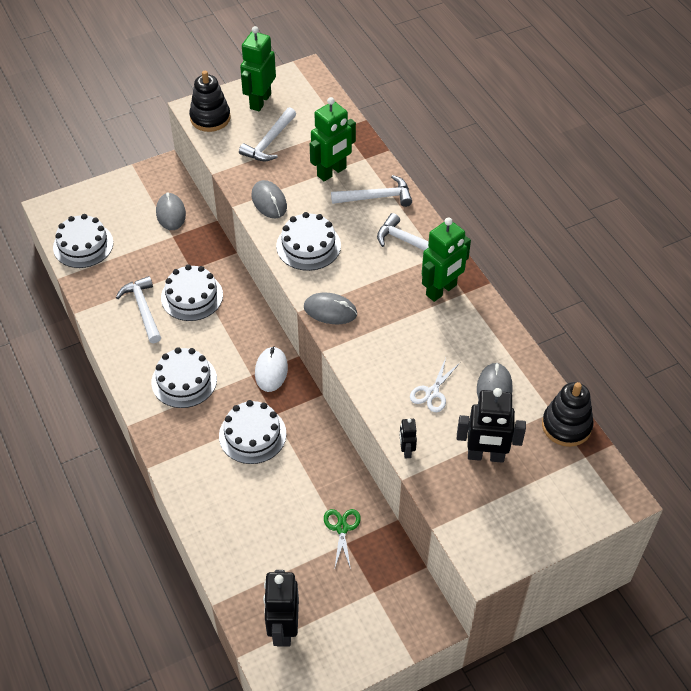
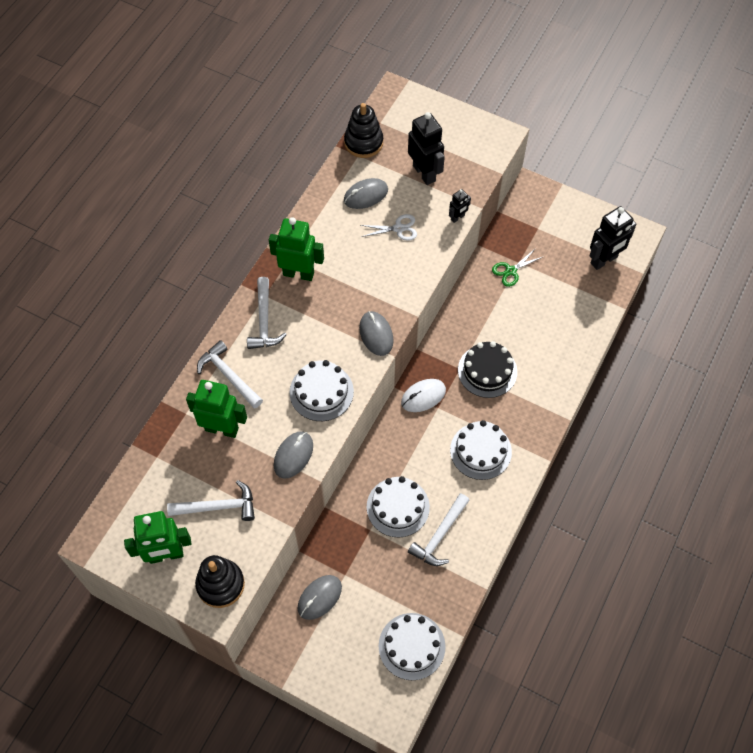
camera: 125 degrees left, 10 degrees up
white cake [219,400,286,464] -> black cake [458,341,517,398]

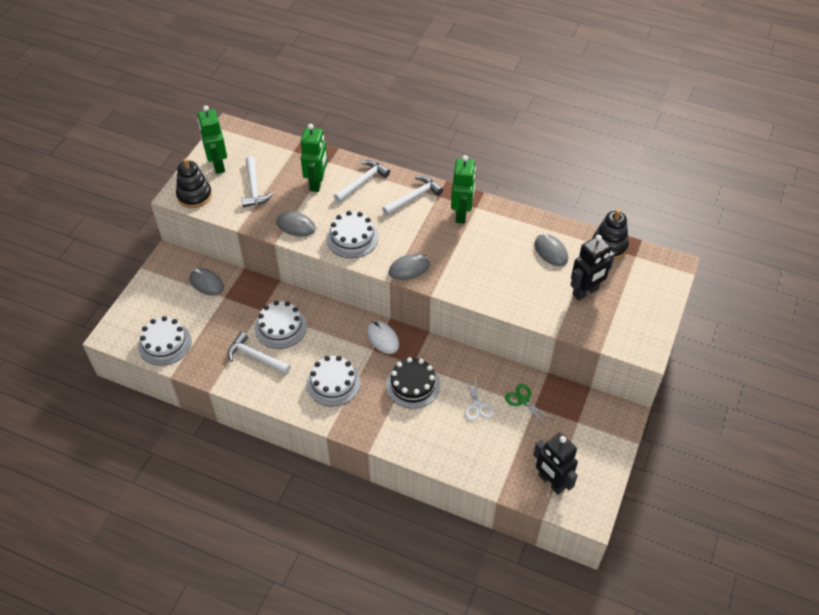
camera: 85 degrees right, 10 degrees down
white hammer [247,277,287,349] -> white hammer turned 150 degrees clockwise [382,176,443,216]
white scissors [360,214,417,241] -> white scissors moved to [464,377,494,421]
black robot [449,189,471,223] -> none

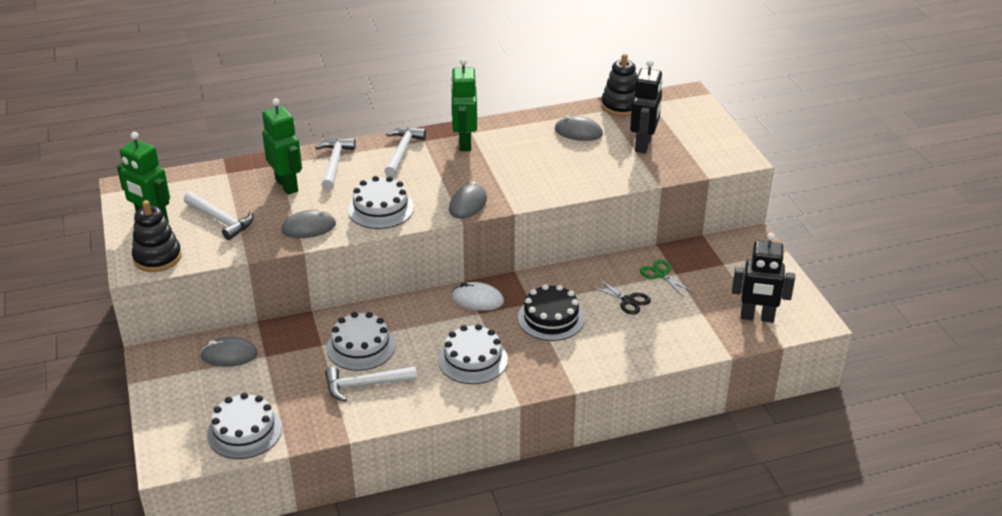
camera: 40 degrees left, 15 degrees down
green robot [451,155,476,224] -> green robot turned 150 degrees counterclockwise [451,58,477,151]
white scissors [464,377,494,421] -> black scissors [590,278,651,315]
green scissors [505,384,553,427] -> green scissors turned 45 degrees clockwise [640,259,695,297]

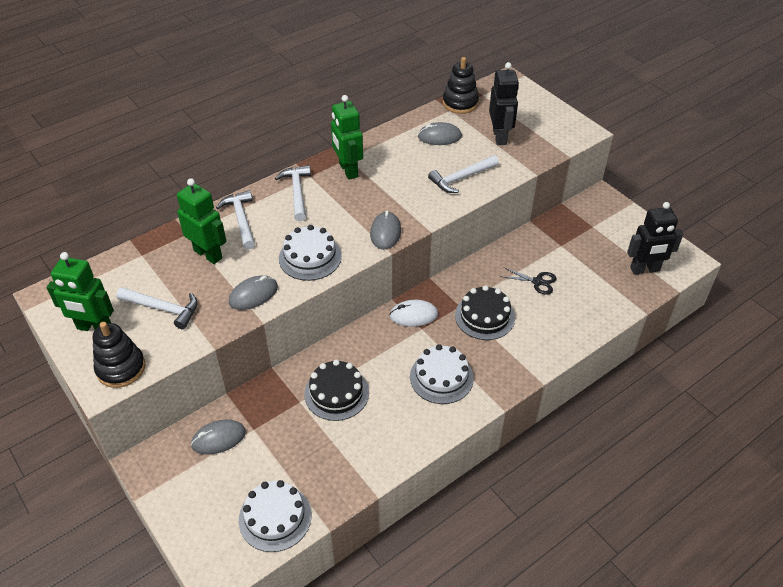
camera: 20 degrees left, 10 degrees up
white hammer [325,366,417,402] -> white hammer moved to [428,155,499,193]
white cake [327,312,395,371] -> black cake [304,359,369,421]
green scissors [640,259,695,297] -> none

